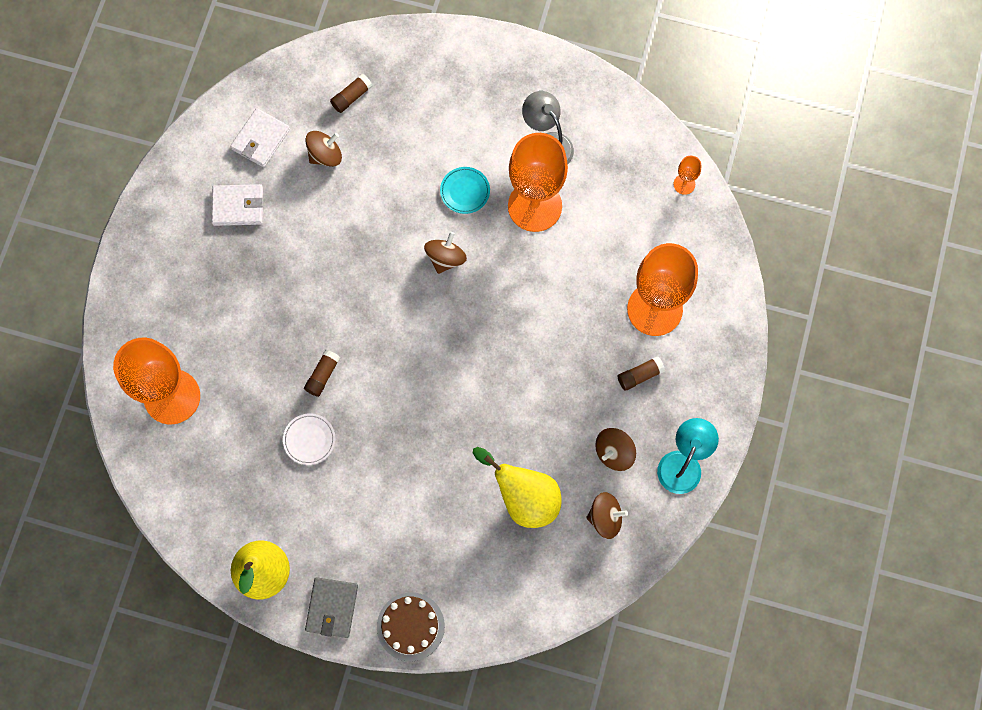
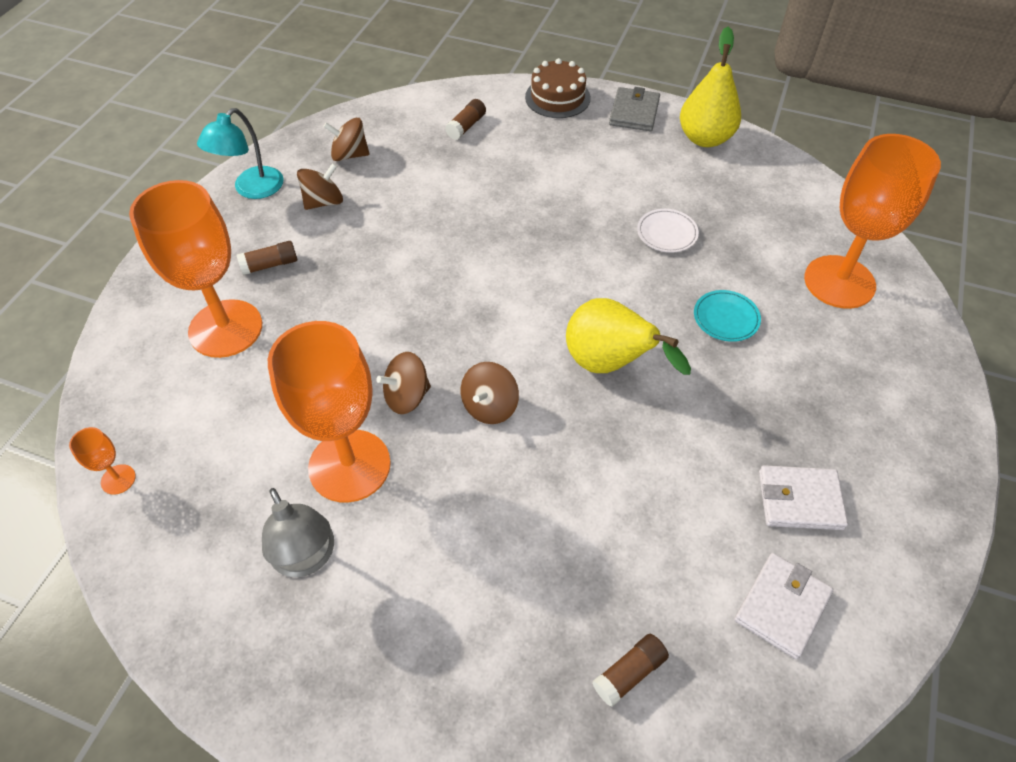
camera: 175 degrees left, 20 degrees down
brown glue stick [304,349,340,397] -> brown glue stick moved to [445,99,486,140]
brown spinning top [305,131,342,167] -> brown spinning top moved to [376,352,431,414]
turquoise plate [440,167,490,214] -> turquoise plate moved to [694,290,761,342]
yellow pear [473,447,562,528] -> yellow pear moved to [566,298,691,375]

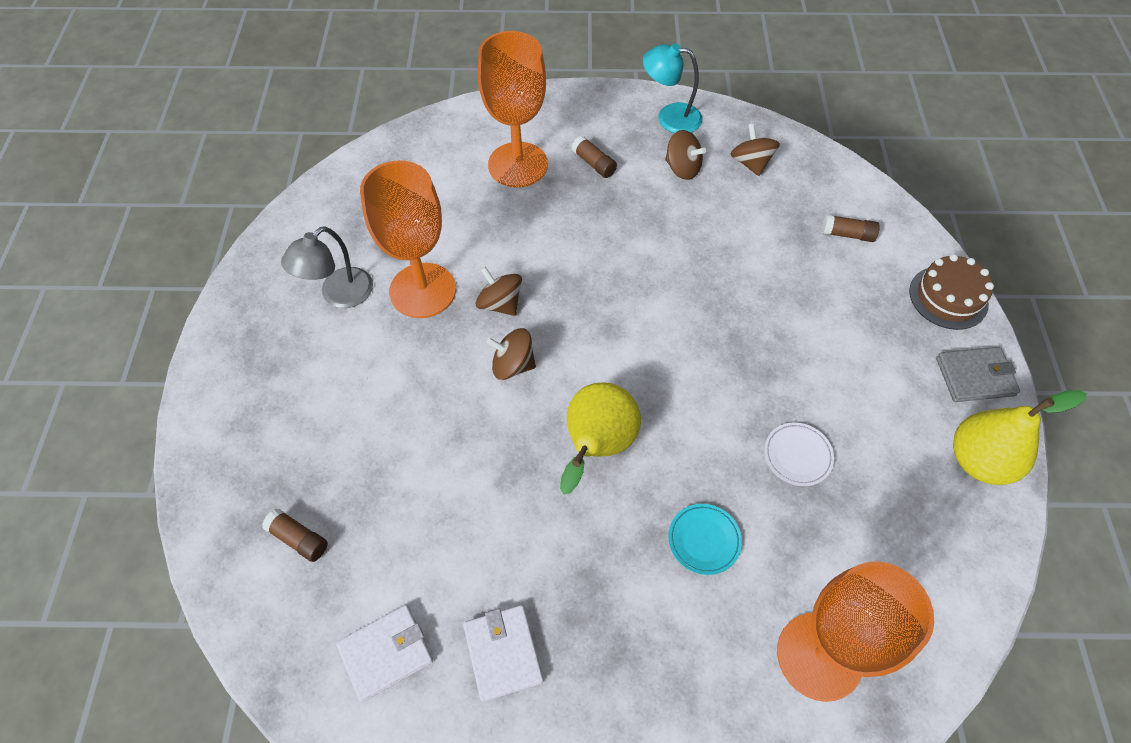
camera: 70 degrees right, 5 degrees up
orange goblet [69,427,136,494] -> none
white wallet [734,553,833,659] -> white wallet turned 45 degrees counterclockwise [336,605,433,702]

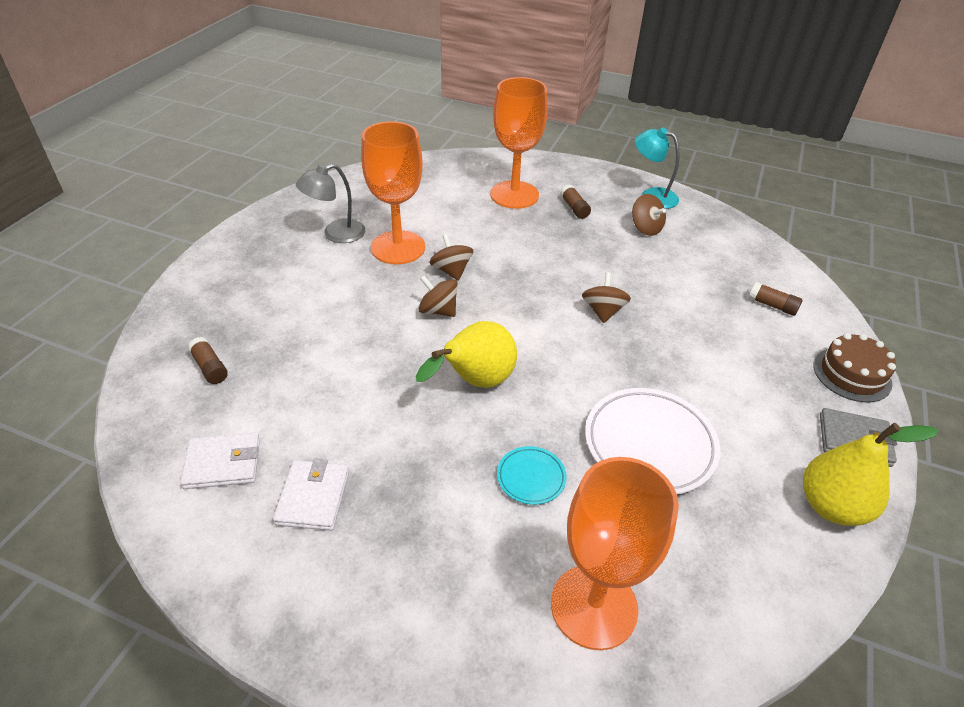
camera: 20 degrees right, 15 degrees down
brown spinning top [730,123,780,176] -> brown spinning top moved to [582,272,631,323]
white plate [764,422,834,486] -> white plate [585,388,721,494], size x2.00

